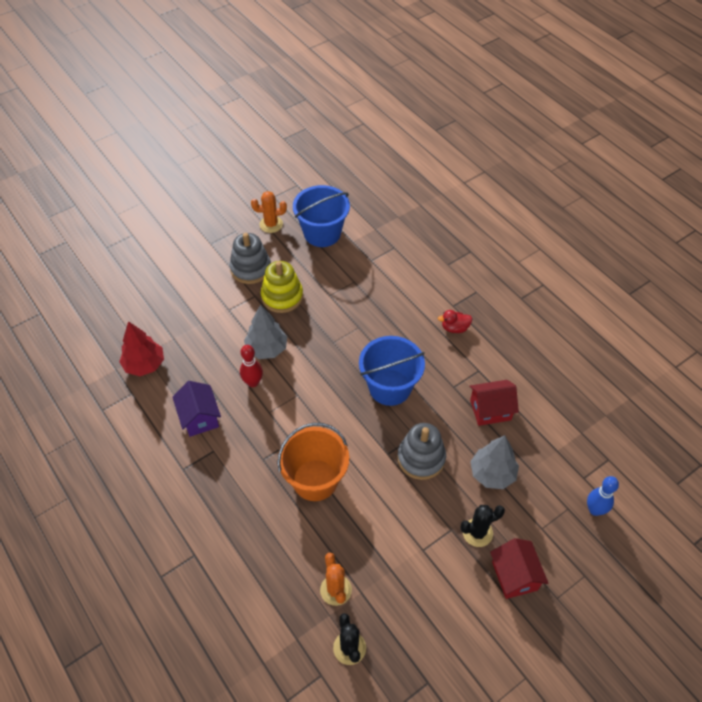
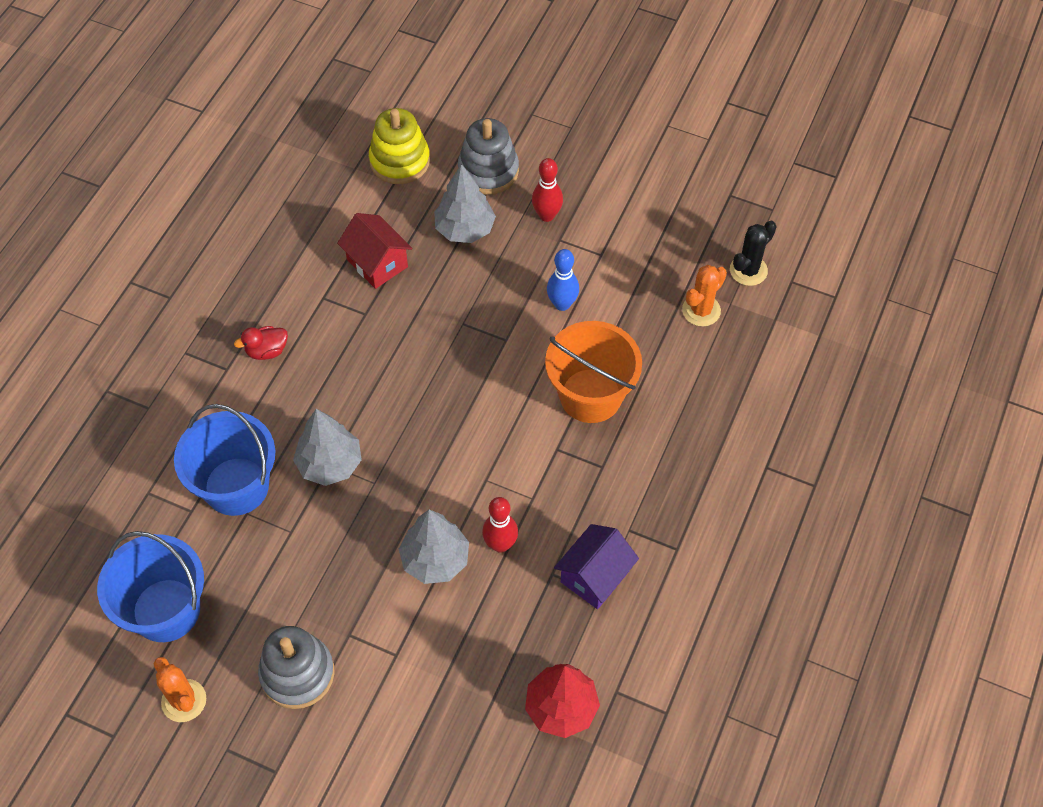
camera: 120 degrees left, 5 degrees up
yellow stacking toy [261,261,303,313] -> yellow stacking toy moved to [369,108,430,184]
blue bucket [359,336,425,406] -> blue bucket moved to [174,404,275,516]
grey stacking toy [397,423,446,480] -> grey stacking toy moved to [458,118,519,195]
red duck [438,310,472,333] -> red duck turned 105 degrees clockwise [234,326,288,360]
black cactus [460,505,505,547] -> red bowling pin [532,158,563,222]
red house [490,538,548,599] -> none
blue bowling pin [587,476,619,516] -> blue bowling pin moved to [547,249,579,311]
none -> grey tree [293,409,362,486]

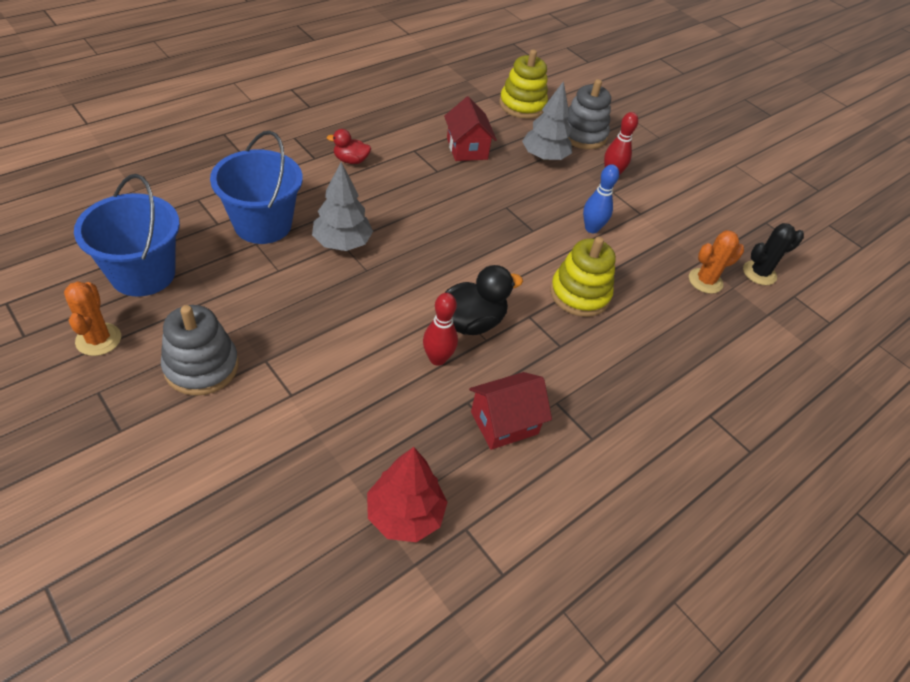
camera: 20 degrees right, 10 degrees down
grey tree [399,510,469,584] -> none
orange bucket [545,321,642,423] -> yellow stacking toy [550,237,616,317]
purple house [554,524,639,609] -> red house [469,372,552,450]
none -> black duck [445,265,523,335]

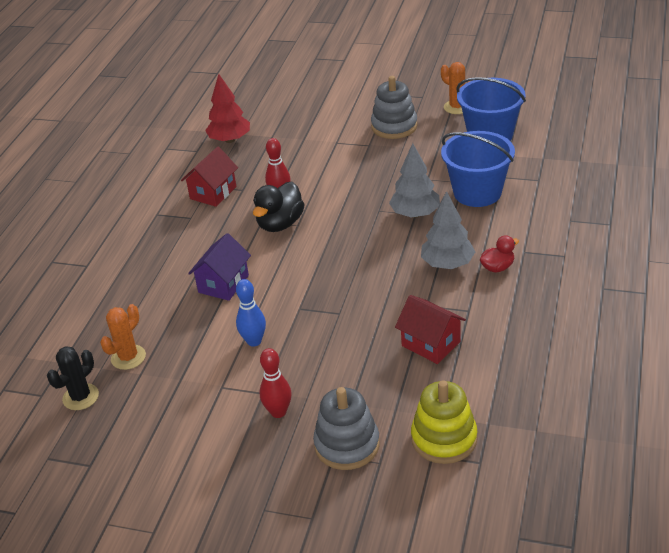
camera: 155 degrees right, 10 degrees down
grey tree [522,81,572,161] -> grey tree moved to [421,191,475,269]
yellow stacking toy [550,237,616,317] -> purple house [188,233,251,301]

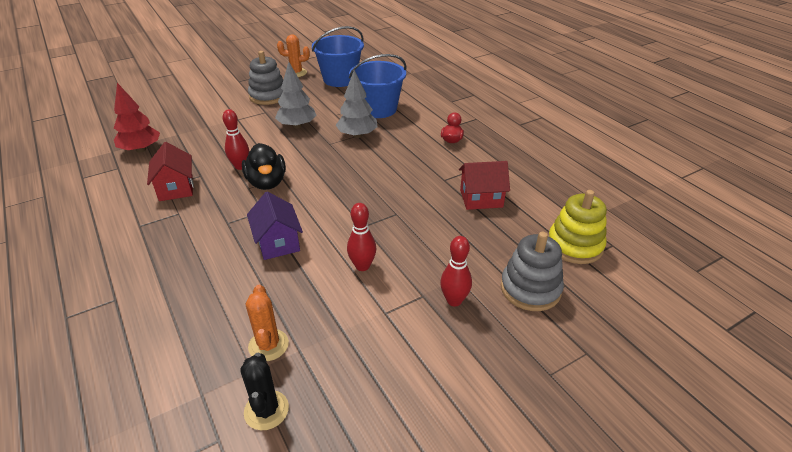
camera: 50 degrees left, 0 degrees up
blue bowling pin [236,279,266,347] -> red bowling pin [347,203,376,271]
grey tree [421,191,475,269] -> grey tree moved to [275,62,316,128]

